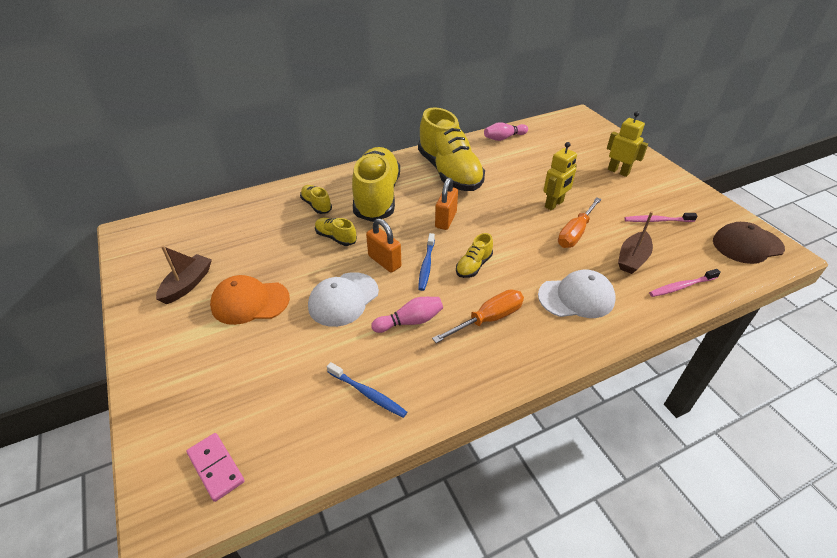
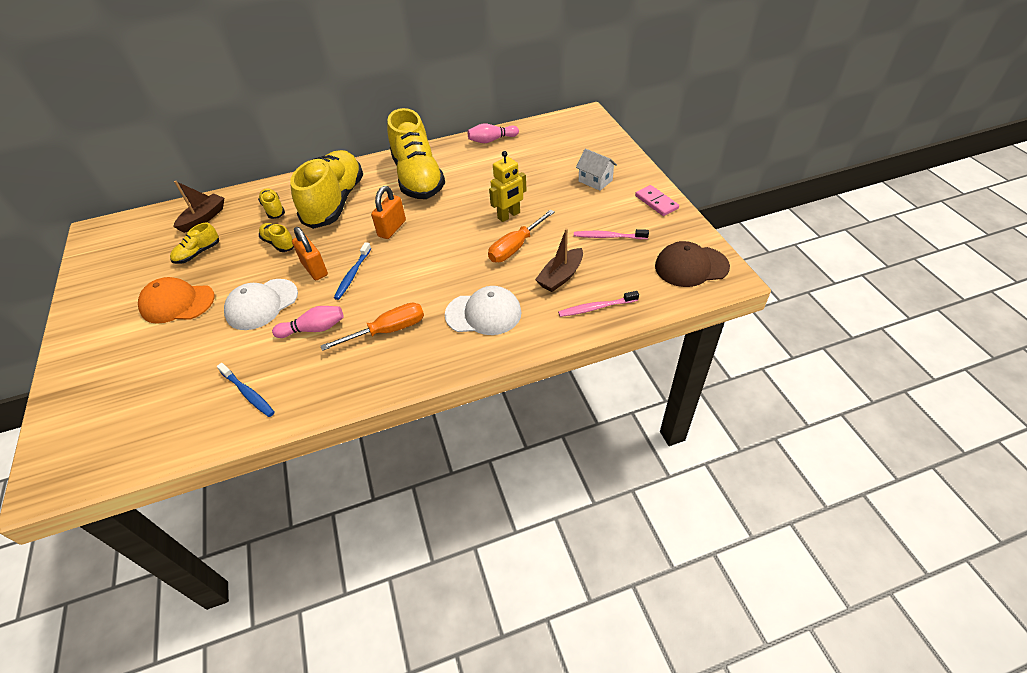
camera: 10 degrees right, 5 degrees up
brown boat [156,246,212,304] -> brown boat moved to [173,181,224,233]
pink domino [186,433,245,502] -> pink domino moved to [635,185,679,216]
yellow shoe [456,233,493,278] -> yellow shoe moved to [170,223,219,264]
yellow robot [607,111,648,177] -> white house [576,149,617,191]

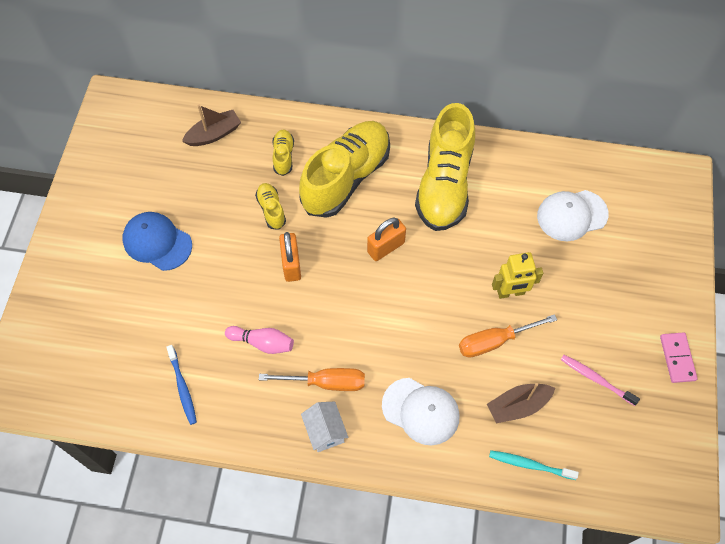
camera: 25 degrees right, 15 degrees up
orange cap [138,277,215,324] -> blue cap [123,212,192,271]
yellow shoe [170,223,219,264] -> none
white cap [224,279,298,330] -> white cap moved to [537,190,609,241]
blue toothbrush [334,242,371,300] -> none
pink bowling pin [468,124,519,143] -> none
pink toothbrush [558,291,639,317] -> turquoise toothbrush [489,450,579,480]
white house [576,149,617,191] -> white house moved to [301,402,348,452]
brown cap [655,241,730,287] -> none

